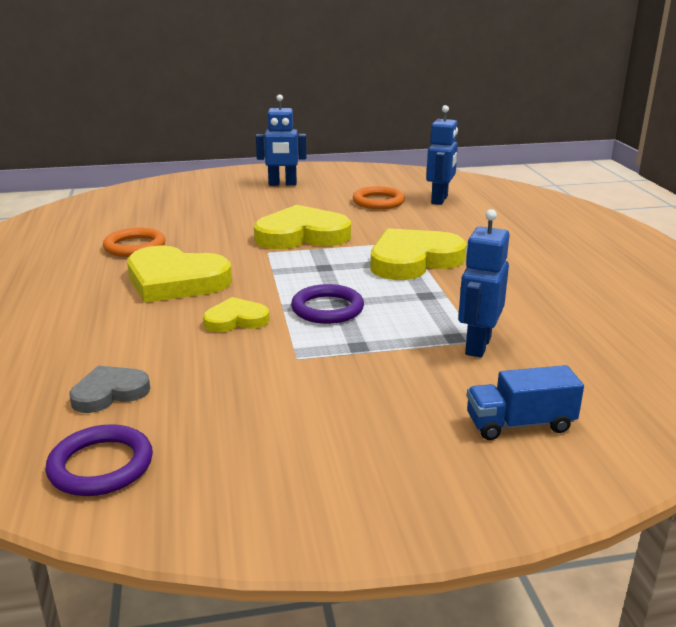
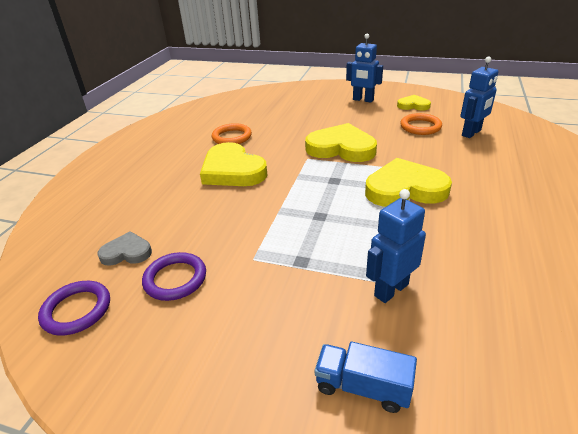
camera: 30 degrees right, 10 degrees up
yellow heart [203,297,270,332] -> yellow heart moved to [397,95,431,110]
purple ring [291,284,364,324] -> purple ring moved to [142,252,206,301]

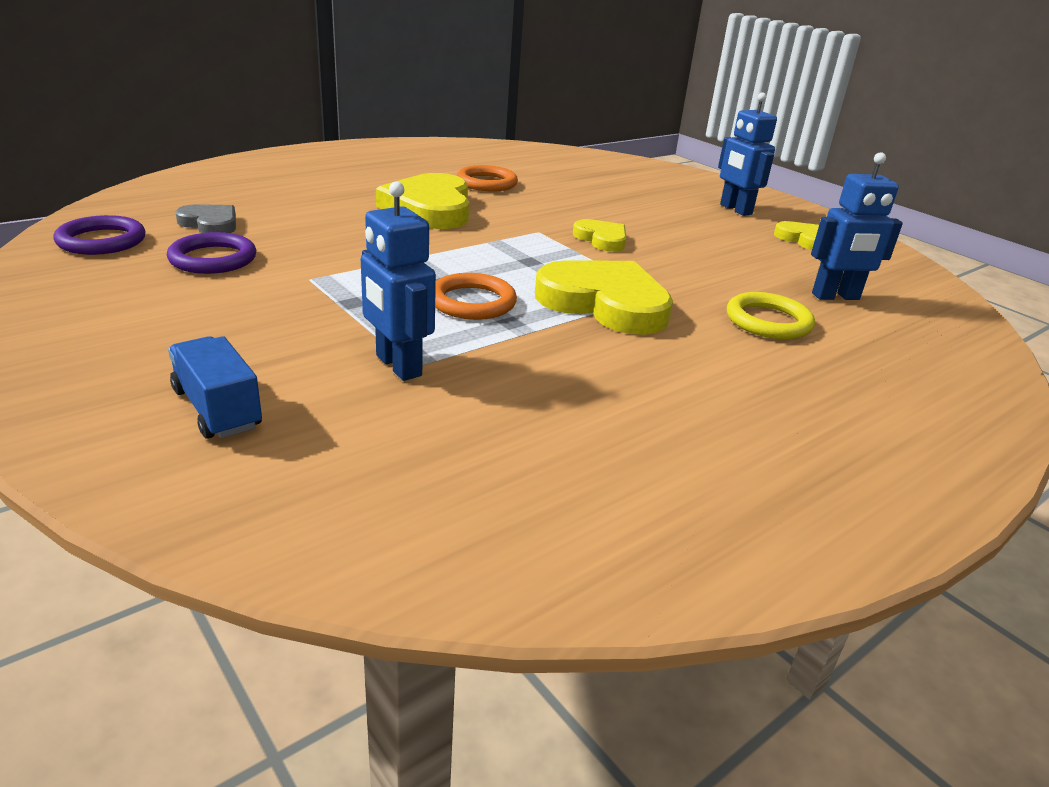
camera: 30 degrees right, 5 degrees down
yellow heart [305,123,377,162] -> yellow heart [573,219,626,252], size x0.53
blue robot [366,189,426,303] -> blue robot turned 120 degrees counterclockwise [361,181,436,381]
orange ring [400,113,442,135] -> orange ring moved to [435,273,517,320]
none -> yellow ring [727,292,815,340]

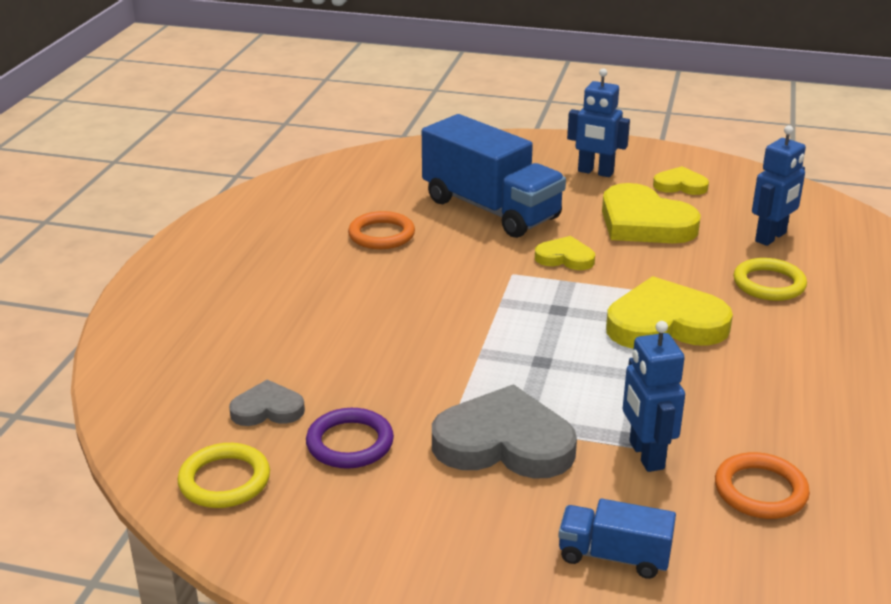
camera: 35 degrees left, 0 degrees up
purple ring [53,215,146,255] -> yellow ring [178,443,270,508]
blue robot [361,181,436,381] -> blue robot turned 60 degrees clockwise [623,321,685,472]
yellow heart [376,173,469,229] -> yellow heart moved to [602,183,701,243]
orange ring [435,273,517,320] -> orange ring moved to [715,452,810,519]
none -> blue truck [422,114,566,238]
none -> grey heart [432,384,577,479]

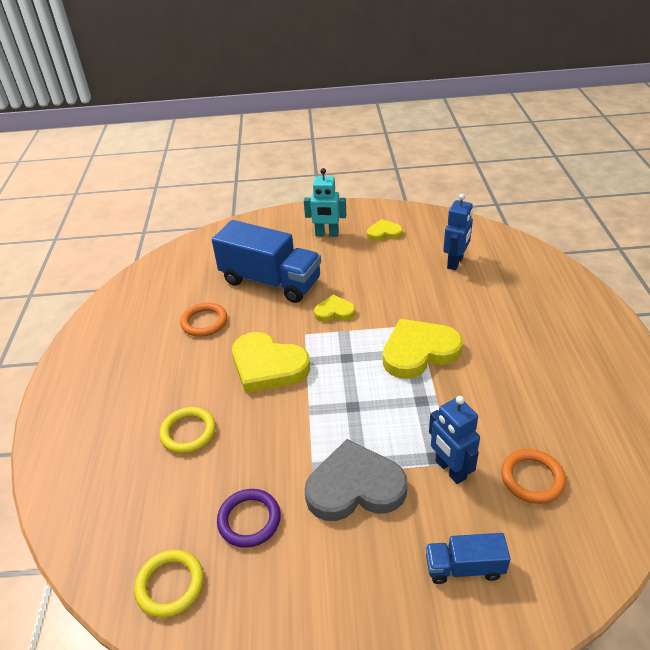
camera: 15 degrees left, 10 degrees up
grey heart [229,380,305,426] -> none
blue robot [567,68,630,177] -> turquoise robot [304,168,346,237]
yellow heart [602,183,701,243] -> yellow heart moved to [232,332,310,393]
yellow ring [733,258,807,301] -> yellow ring moved to [159,407,216,454]

